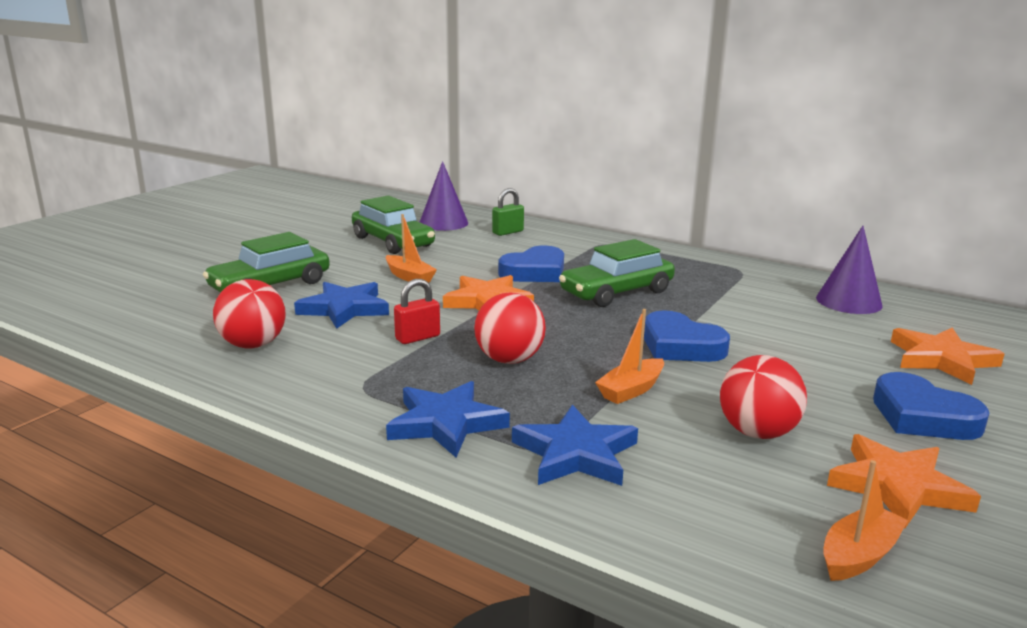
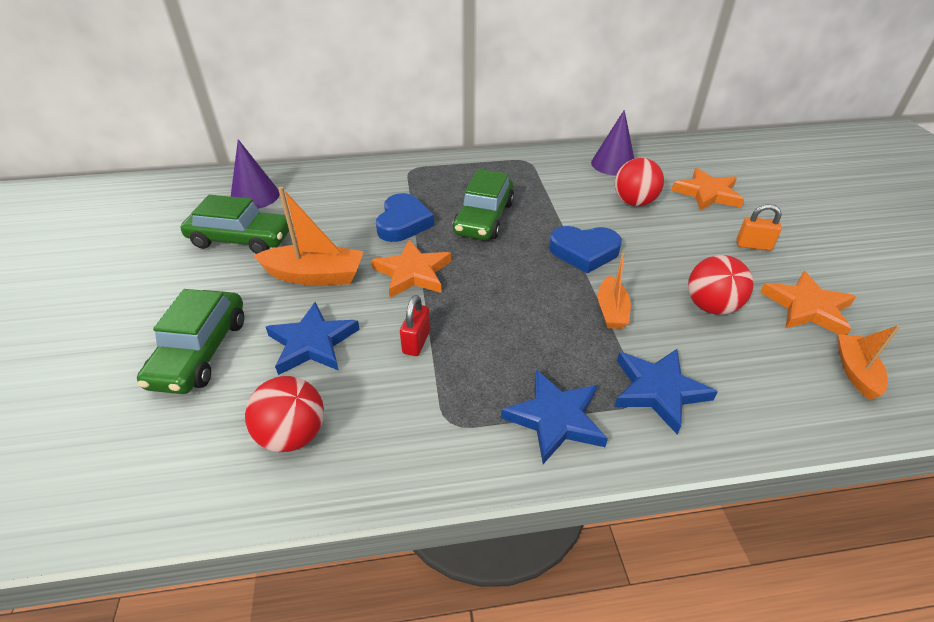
camera: 40 degrees left, 20 degrees up
orange boat [386,214,437,283] -> orange boat [253,187,364,285], size x1.62
red ball [474,292,546,364] -> red ball moved to [615,158,664,206]
green padlock [492,188,524,236] -> none
blue heart [873,372,990,440] -> orange padlock [736,204,782,251]

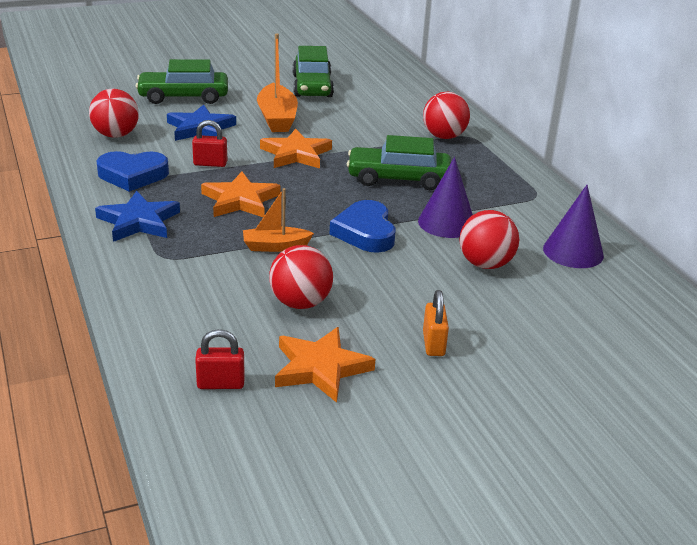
camera: 75 degrees right, 10 degrees down
purple cone [231,139,280,209] -> purple cone moved to [418,157,473,238]
blue heart [376,193,434,242] -> blue heart moved to [96,151,169,192]
blue star [614,349,718,434] -> none
orange star [671,168,744,211] -> orange star moved to [201,172,281,217]
orange boat [838,325,900,400] -> red padlock [195,329,245,389]
none -> red ball [423,92,470,139]

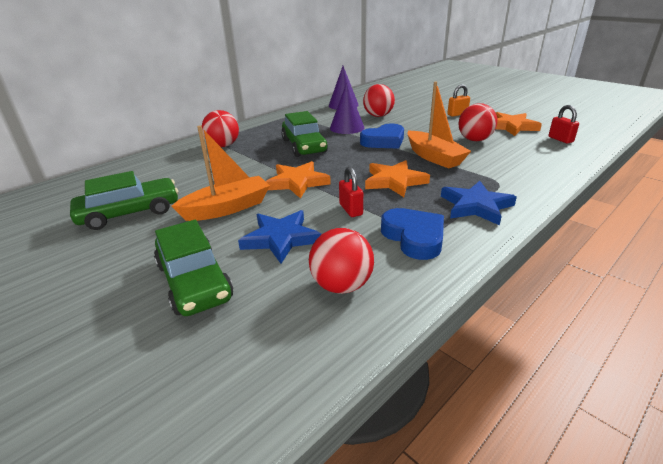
camera: 110 degrees left, 0 degrees up
orange boat [243,188,314,252] -> orange boat [407,82,471,169], size x1.62

